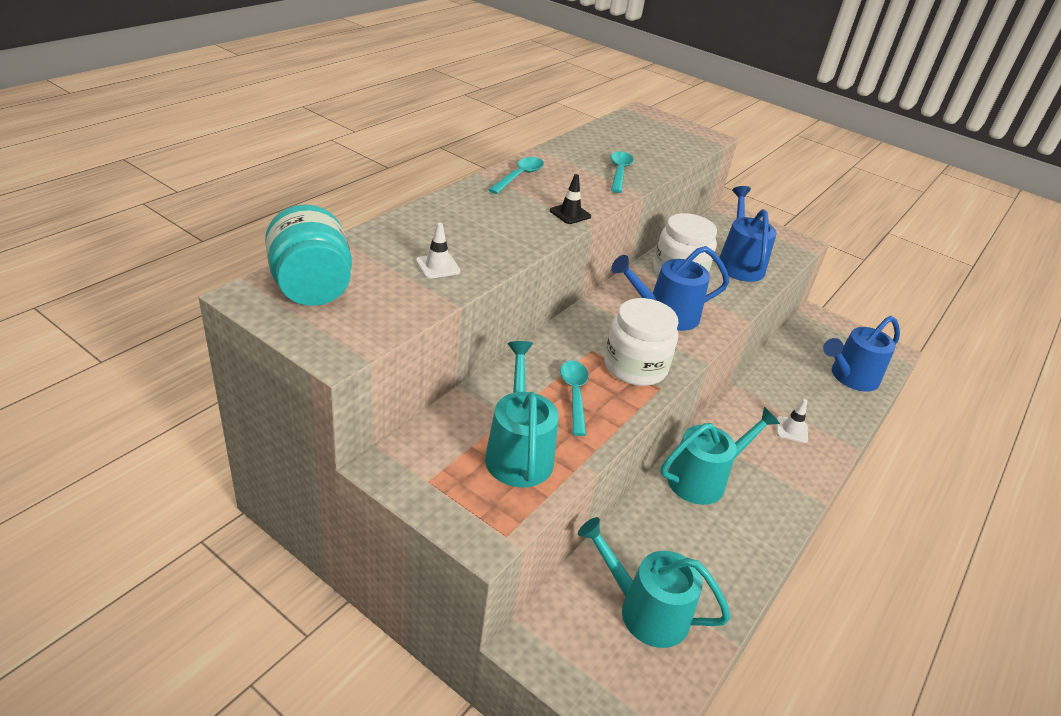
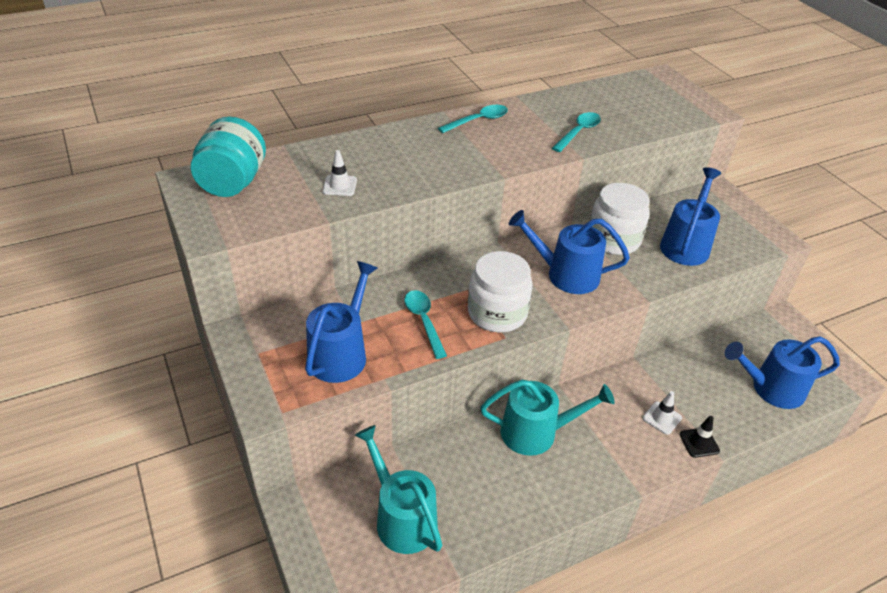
camera: 30 degrees right, 5 degrees up
turquoise watering can [485,341,559,487] -> blue watering can [305,261,378,383]
black traffic cone [550,174,591,224] -> black traffic cone moved to [680,416,720,458]
turquoise spoon [560,360,588,436] -> turquoise spoon turned 45 degrees counterclockwise [404,290,447,359]

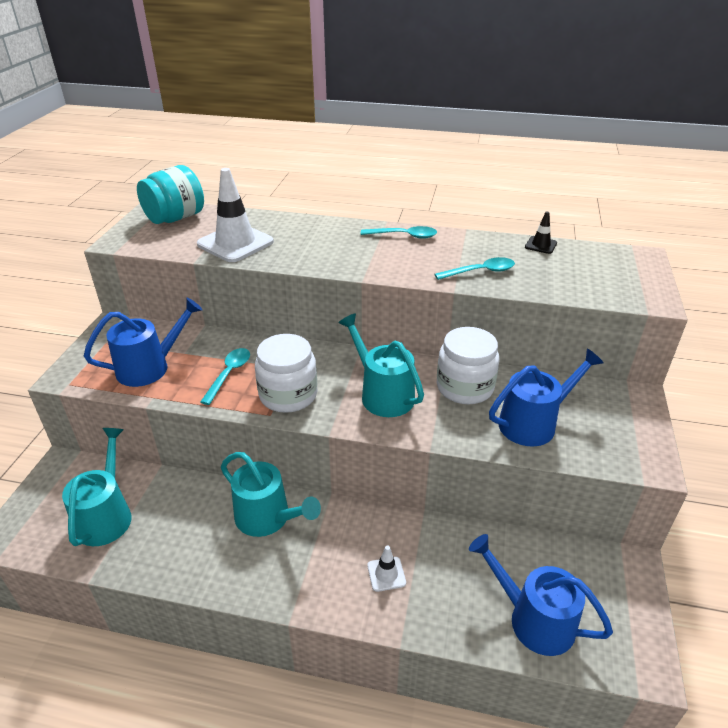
camera: 40 degrees right, 5 degrees down
white traffic cone [323,150,357,196] -> white traffic cone [197,168,274,262], size x2.15
blue watering can [509,210,630,294] -> turquoise watering can [338,313,424,417]
black traffic cone [680,416,720,458] -> black traffic cone moved to [525,212,557,254]

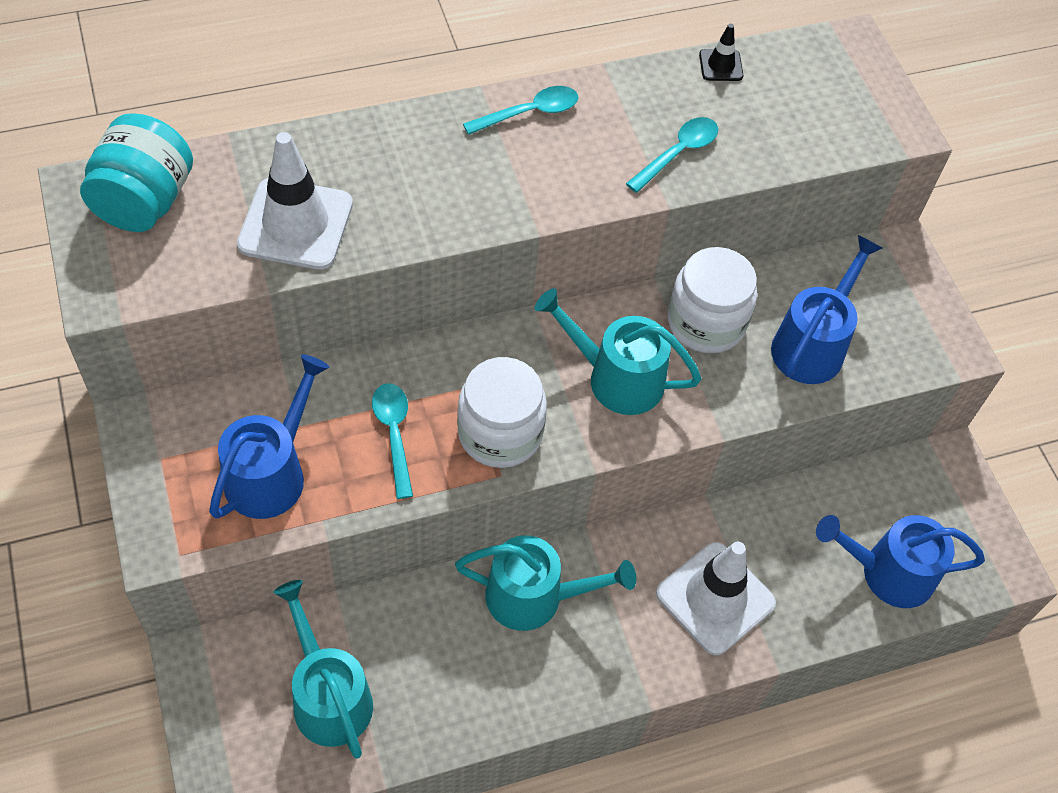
camera: 35 degrees left, 20 degrees up
white traffic cone [367,546,406,592] -> white traffic cone [656,542,776,655], size x2.15

